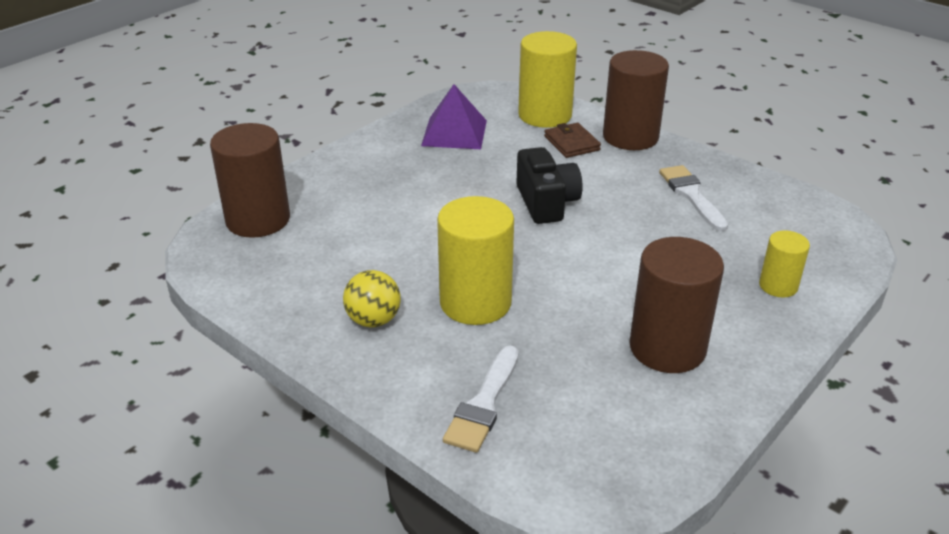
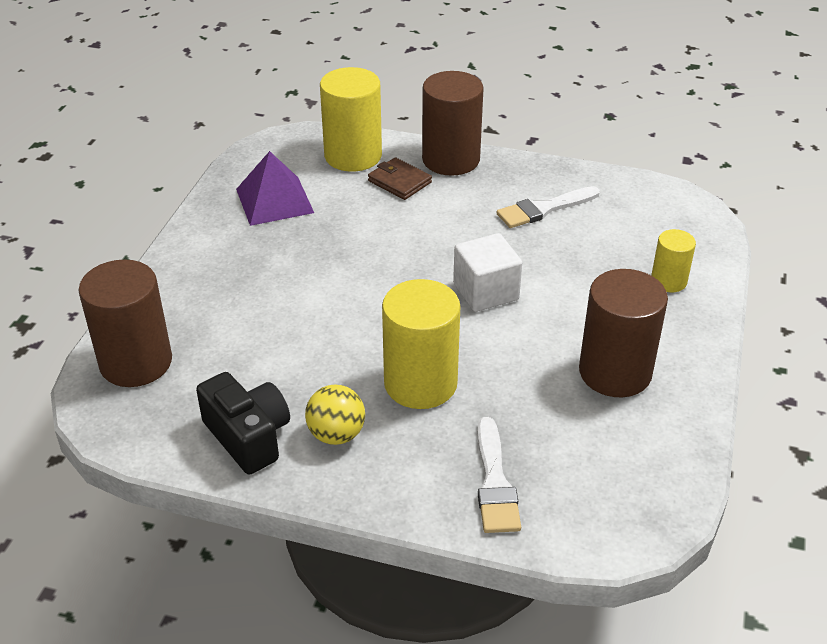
camera: 25 degrees left, 5 degrees up
black camera [516,147,583,224] -> black camera moved to [196,372,290,475]
white brush [659,165,728,231] -> white brush turned 75 degrees counterclockwise [496,186,600,228]
none -> white cube [453,233,522,312]

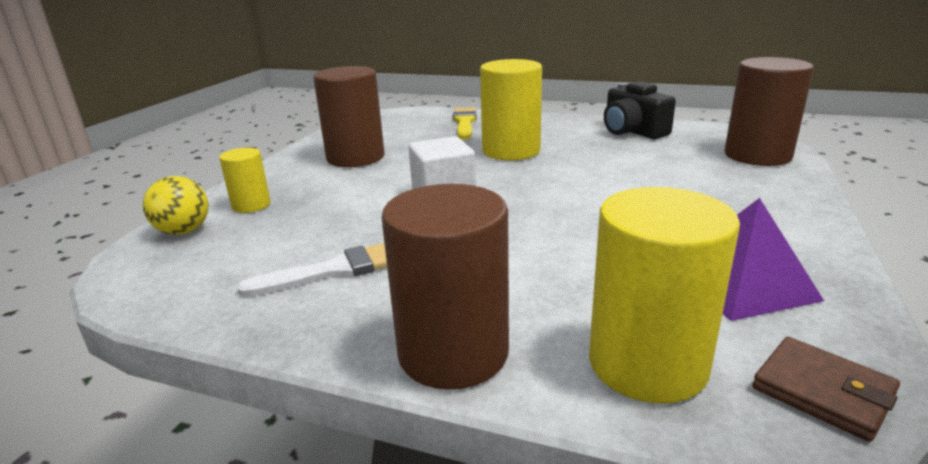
camera: 175 degrees left, 15 degrees down
yellow ball [305,384,365,445] -> yellow ball moved to [143,176,209,235]
brown wallet [368,157,432,200] -> brown wallet moved to [752,336,900,442]
white brush [477,417,521,533] -> yellow brush [453,107,477,140]

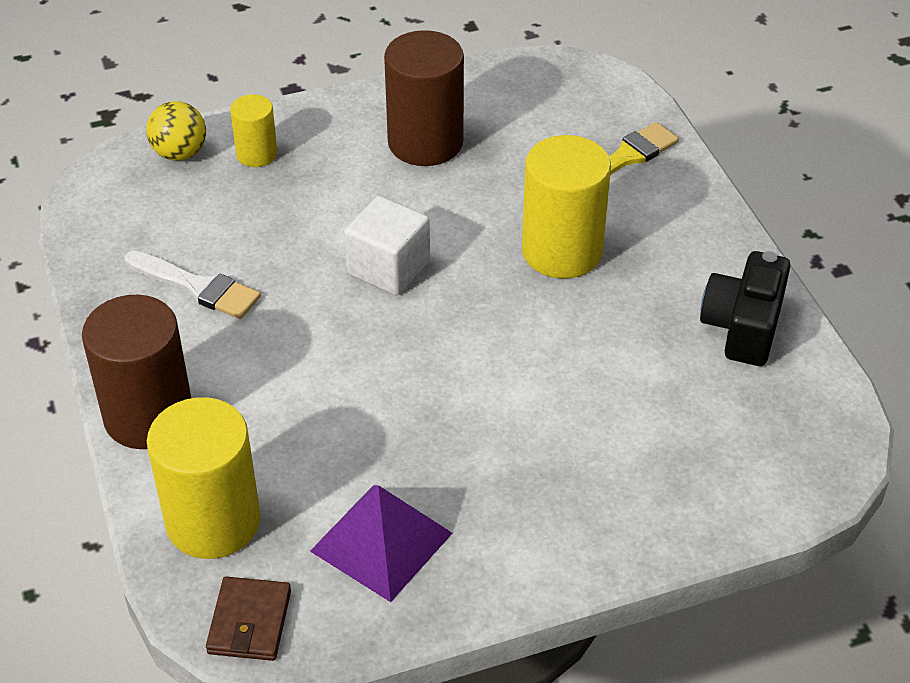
camera: 50 degrees right, 20 degrees up
brown cylinder [725,57,814,166] -> none

